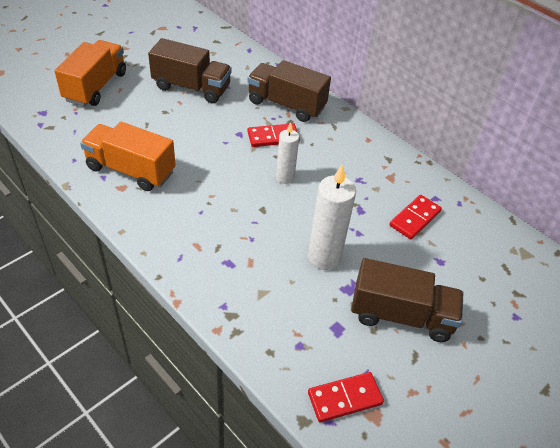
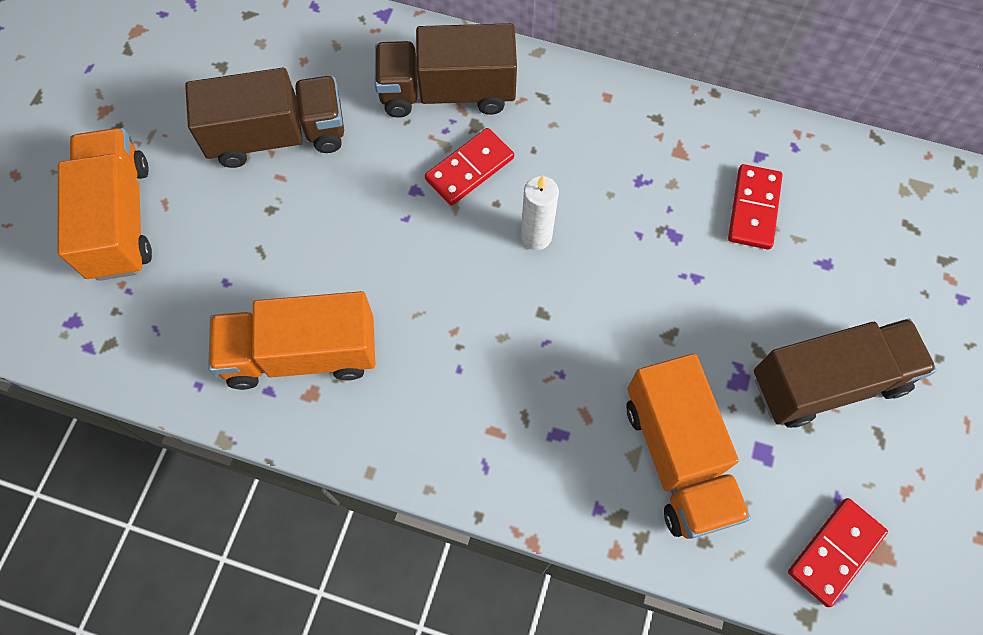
camera: 25 degrees left, 20 degrees up
white candle [308,165,356,270] -> none
none -> orange truck [627,354,751,539]

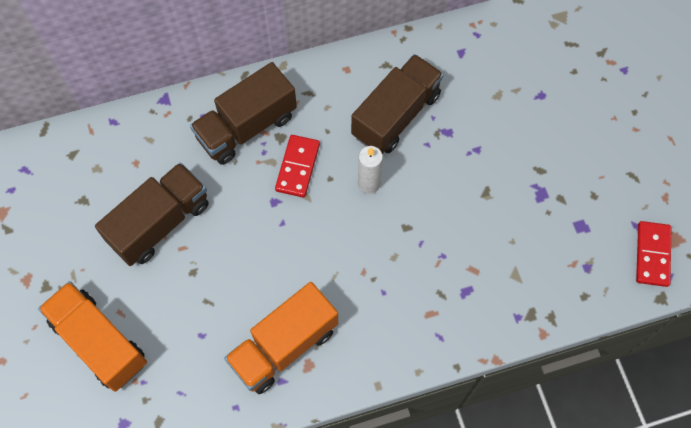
camera: 35 degrees left, 0 degrees up
orange truck [627,354,751,539] -> none
red domino [728,164,783,250] -> none
brown truck [754,319,937,428] -> brown truck moved to [351,54,444,154]

